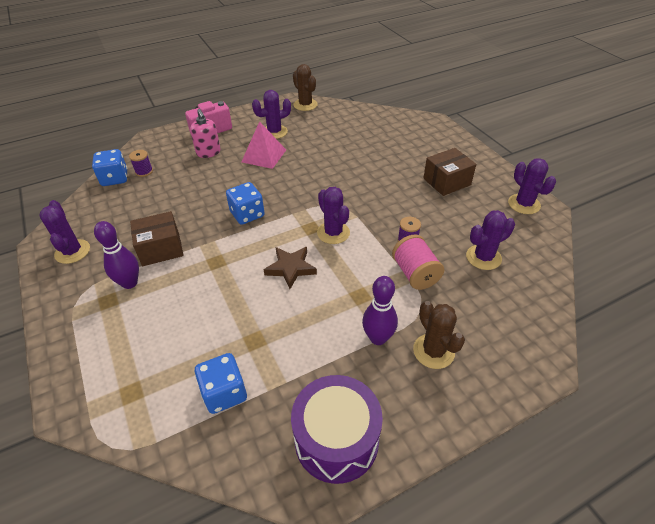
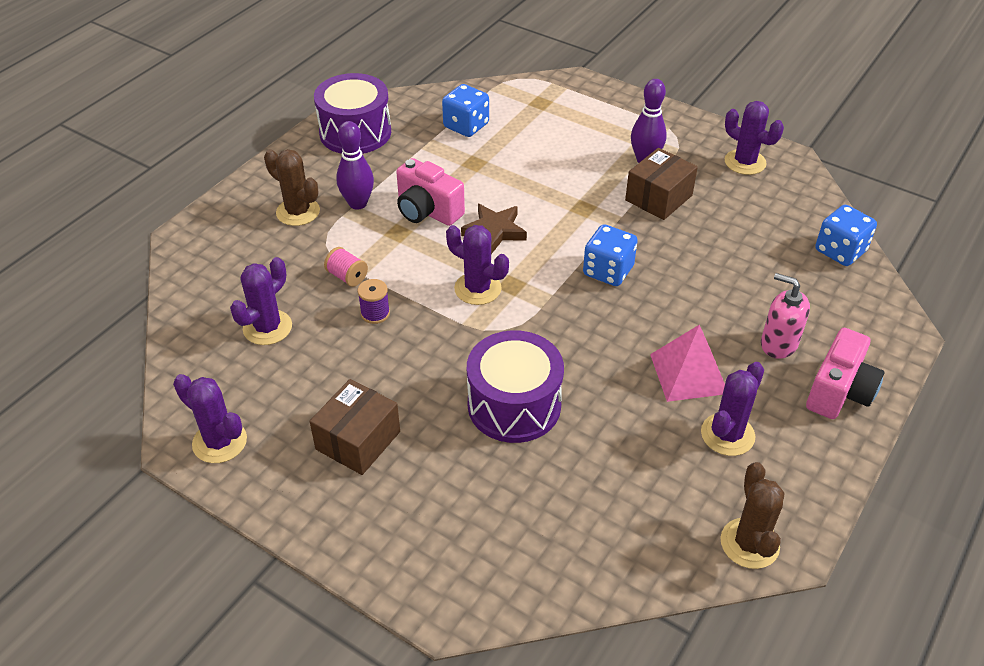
camera: 150 degrees right, 0 degrees up
purple spool [129,150,153,177] -> none
brown cactus [293,64,318,111] -> brown cactus turned 60 degrees clockwise [720,462,784,569]
pink spool [392,235,444,290] -> pink spool [324,247,368,287], size x0.61
none -> pink camera [396,158,465,226]
none -> purple drum [467,330,564,443]

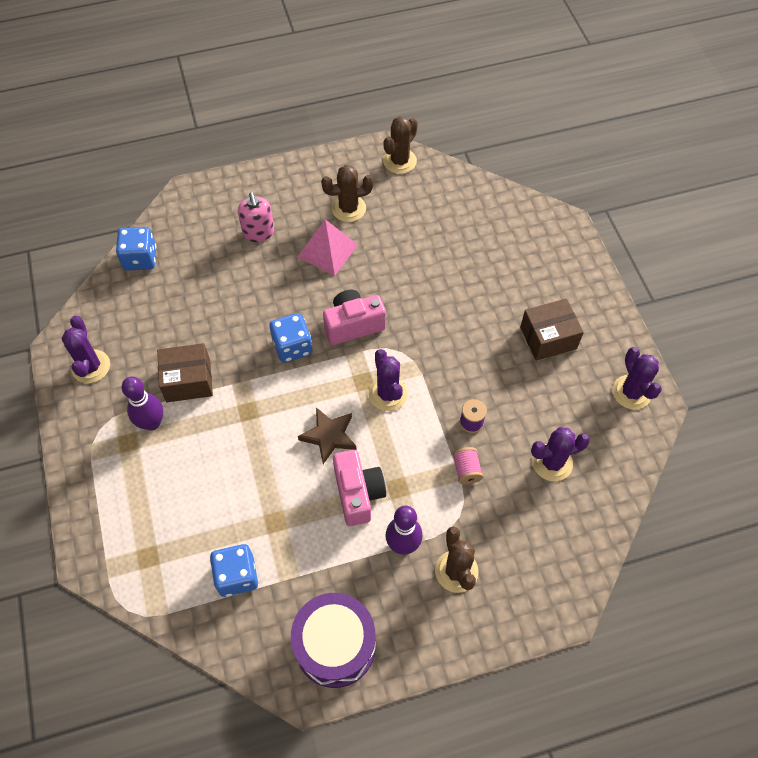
camera: 140 degrees left, 15 degrees up
purple drum [467,330,564,443] -> none
purple cactus [701,362,764,456] -> brown cactus [321,165,374,222]
pink camera [806,328,884,419] -> pink camera moved to [323,290,386,345]

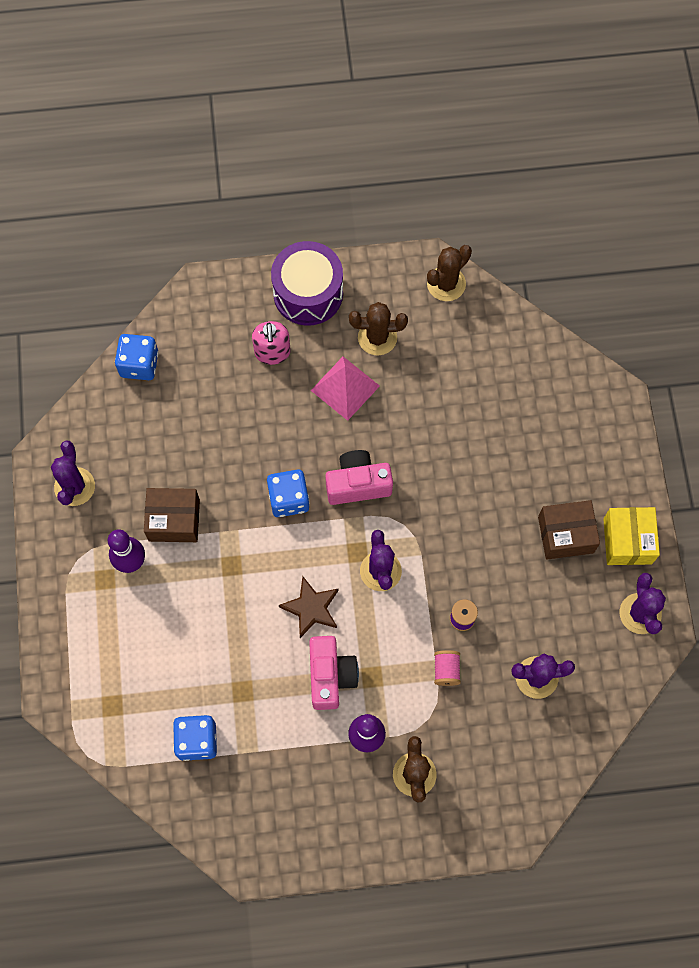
camera: 10 degrees right, 10 degrees up
purple drum [291,593,376,688] -> purple drum moved to [271,241,343,326]
none -> yellow box [603,507,660,565]

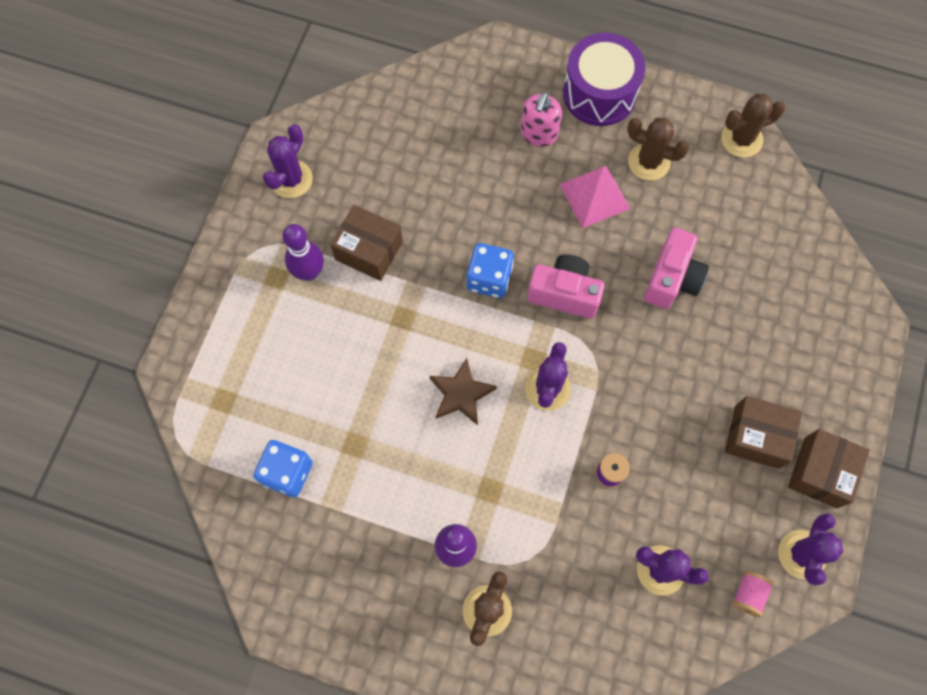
camera: 25 degrees right, 0 degrees up
blue dice [115,334,159,380] -> none
pink camera [309,636,359,710] -> pink camera moved to [644,228,709,309]
pink spool [434,650,461,686] -> pink spool moved to [732,571,774,617]
yellow box [603,507,660,565] -> brown box [788,429,870,508]

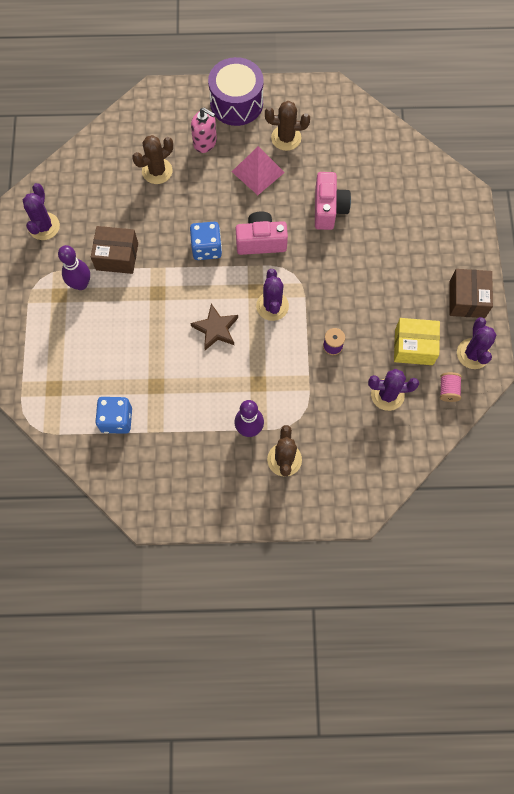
camera: 20 degrees left, 0 degrees up
pink soap dispenser [521,92,562,147] -> pink soap dispenser turned 60 degrees counterclockwise [191,108,217,153]
brown cactus [721,94,785,157] -> brown cactus moved to [132,135,173,184]
brown box [725,396,802,469] -> none
none -> yellow box [394,318,440,365]

